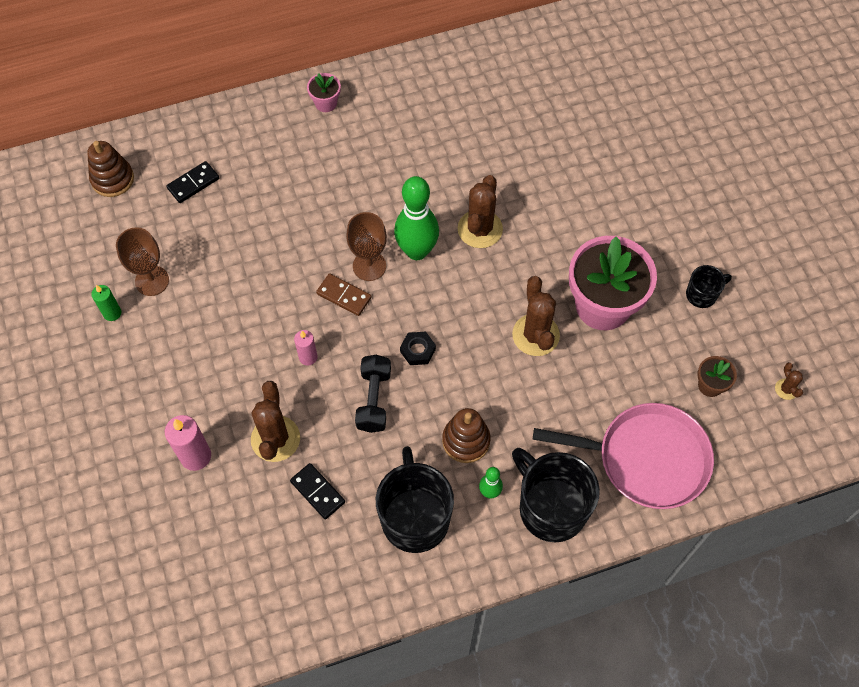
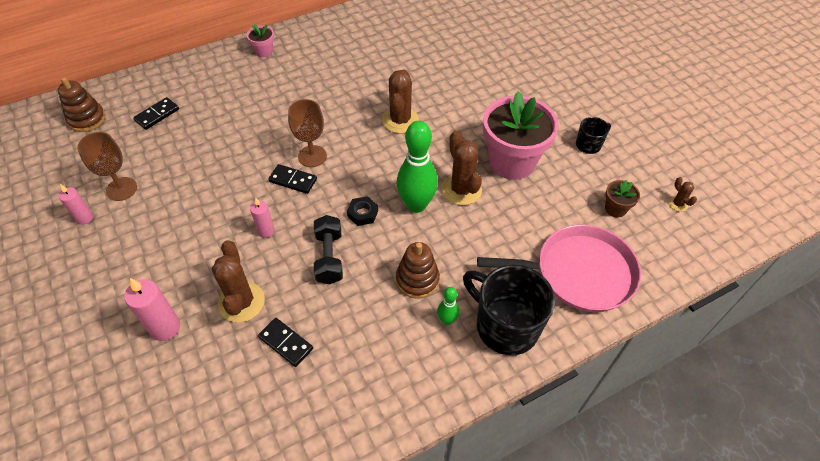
camera: 10 degrees left, 10 degrees down
green candle [91,285,121,321] -> pink candle [58,184,93,225]
brown domino [316,273,372,316] -> black domino [268,164,317,194]
black mug [376,446,454,553] -> none
green bowling pin [394,176,439,260] -> green bowling pin moved to [397,121,438,213]

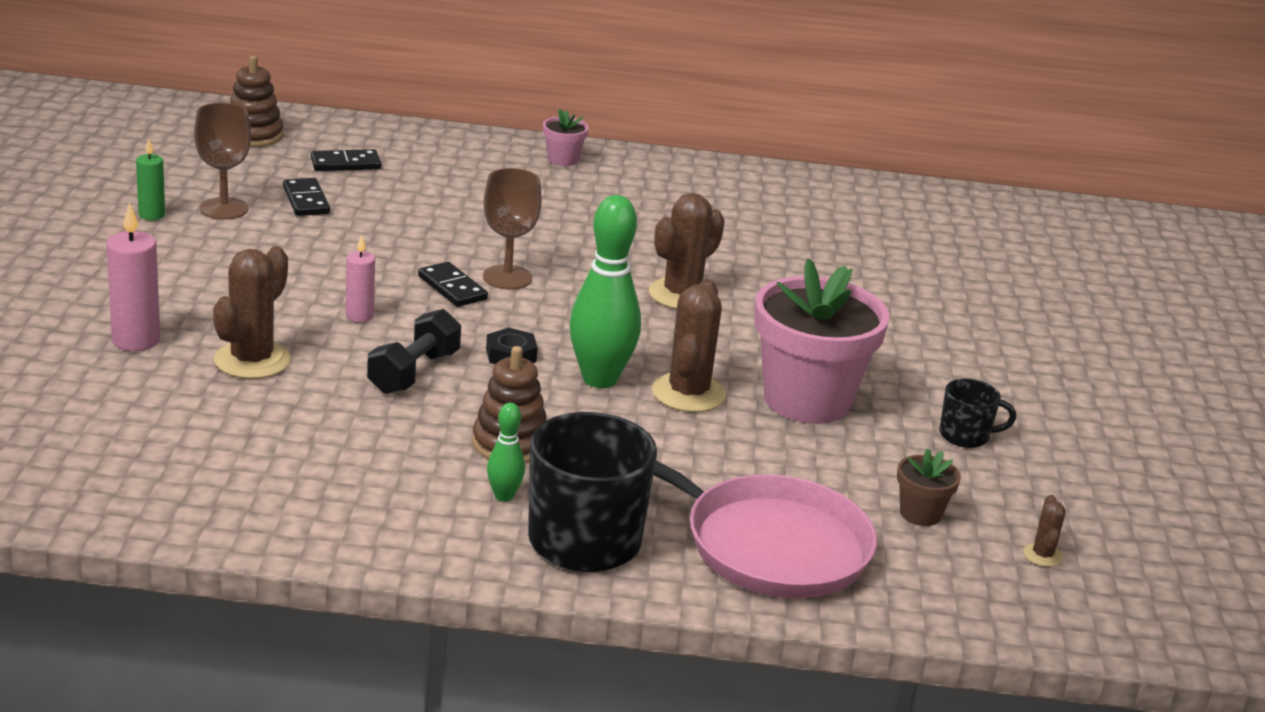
camera: 30 degrees right, 25 degrees down
pink candle [58,184,93,225] -> green candle [136,138,165,220]
black domino [258,318,313,367] -> black domino moved to [283,178,330,216]

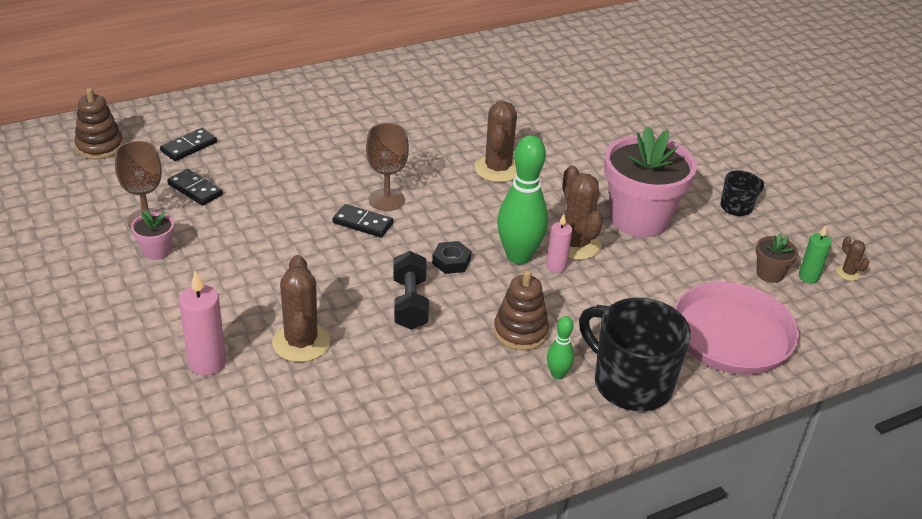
camera: 30 degrees left, 10 degrees up
green candle [136,138,165,220] -> green candle moved to [799,225,832,284]
pink candle [346,235,375,322] -> pink candle moved to [546,214,572,273]
pink flower pot [543,109,589,166] -> pink flower pot moved to [131,210,174,260]

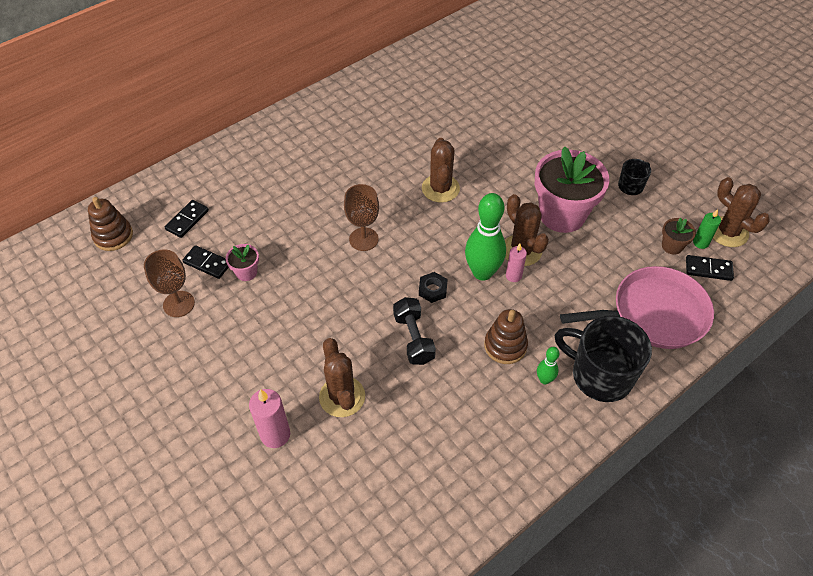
camera: 10 degrees left, 15 degrees up
pink flower pot [131,210,174,260] -> pink flower pot moved to [226,244,259,281]
black domino [333,204,393,238] -> black domino moved to [686,255,734,281]
brown cactus [836,236,869,281] -> brown cactus [713,177,770,247], size x2.10

